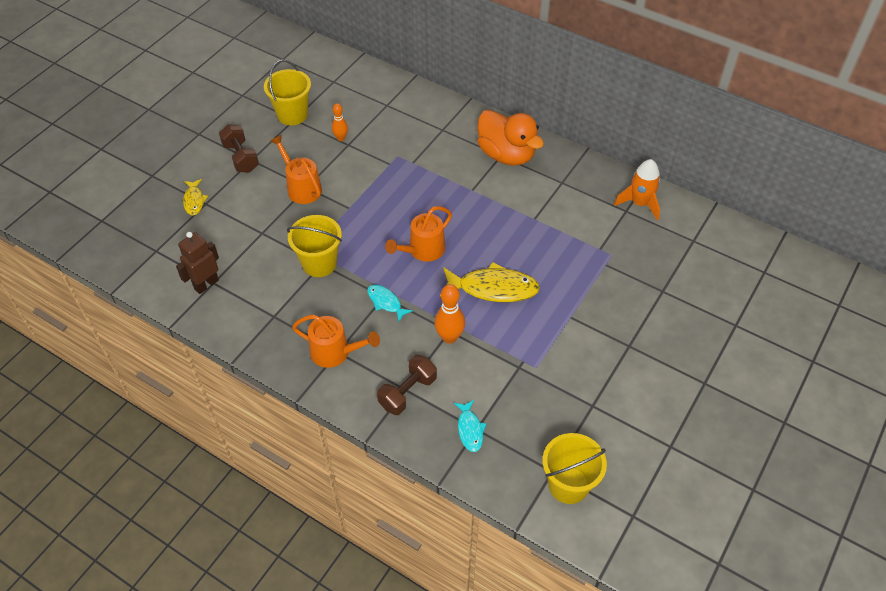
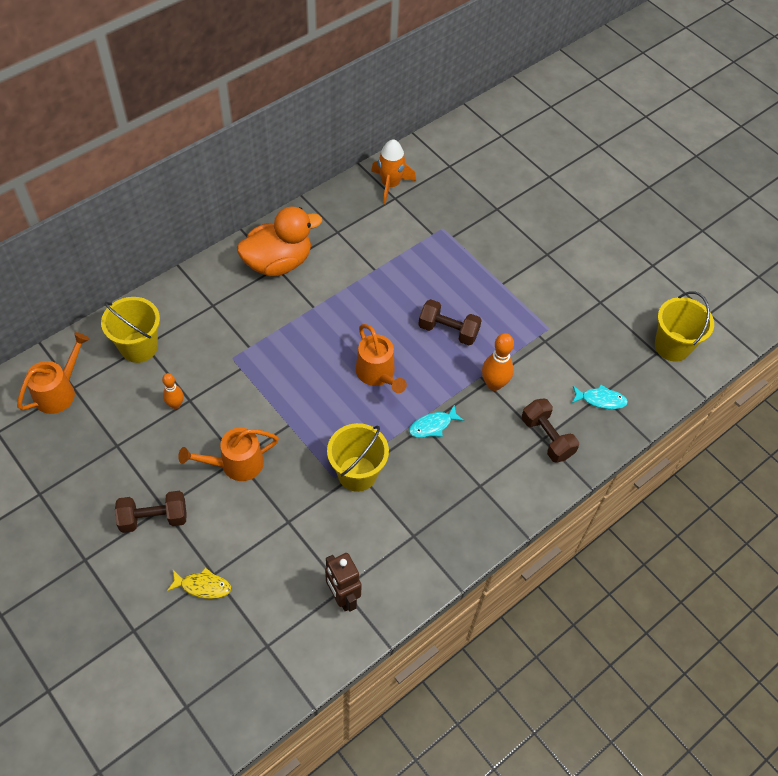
camera: 75 degrees left, 5 degrees up
yellow bucket [264,60,311,125] -> yellow bucket moved to [101,297,160,363]
orange watering can [292,315,380,368] -> orange watering can moved to [17,332,89,414]
yellow fish [440,262,540,302] -> brown dumbbell [418,299,482,345]

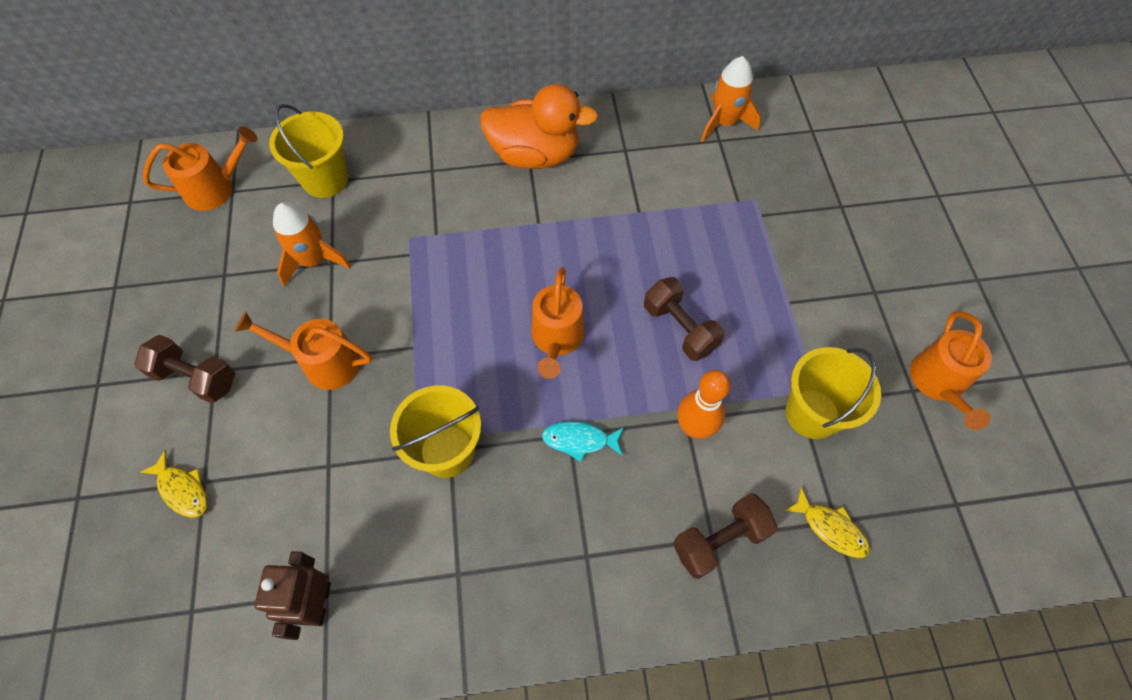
camera: 35 degrees right, 5 degrees up
orange bowling pin [162,373,184,409] -> orange rocket [273,202,351,287]
brown dumbbell [522,398,579,463] -> brown dumbbell turned 60 degrees clockwise [673,493,778,579]
turquoise fish [572,385,628,409] -> yellow fish [785,487,870,558]
yellow bucket [655,291,714,362] -> yellow bucket moved to [786,347,881,439]
none -> orange watering can [910,311,992,430]

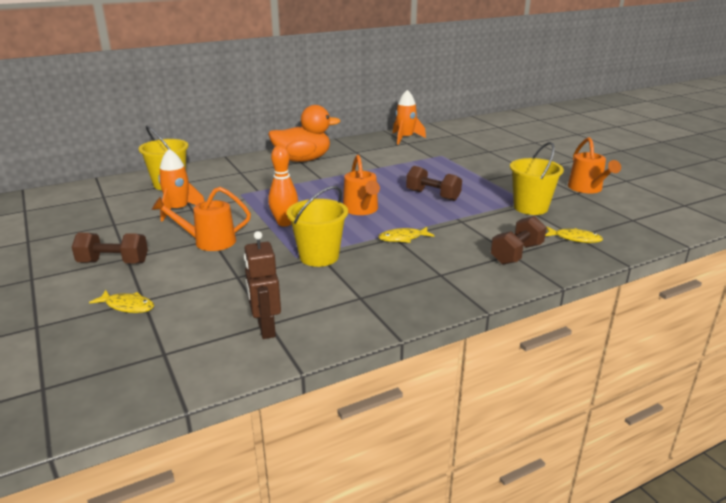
camera: 20 degrees left, 35 degrees down
orange watering can [143,126,258,211] -> none
turquoise fish [542,422,624,462] -> yellow fish [378,227,434,243]
orange bowling pin [677,370,731,439] -> orange bowling pin moved to [268,146,298,226]

